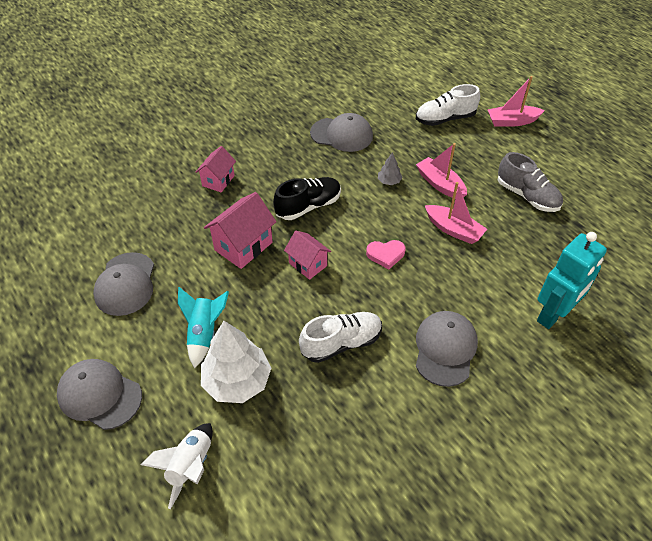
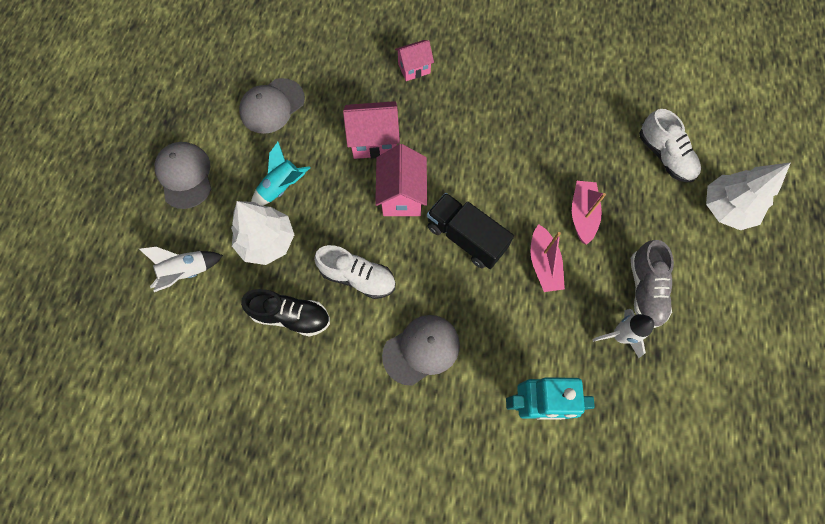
camera: 45 degrees right, 20 degrees up
black shoe [273,177,341,220] -> black shoe moved to [241,289,330,337]
pink house [284,231,331,280] -> pink house [375,144,427,216], size x1.55
grey cap [310,113,373,152] -> none
pink heart [366,240,406,269] -> black truck [427,193,514,269]
grey tree [378,152,402,185] -> none
white shoe [416,84,480,126] -> white shoe turned 150 degrees counterclockwise [639,109,701,183]
pink boat [488,76,545,127] -> white tree [706,163,790,230]
none -> white rocket [592,309,654,358]

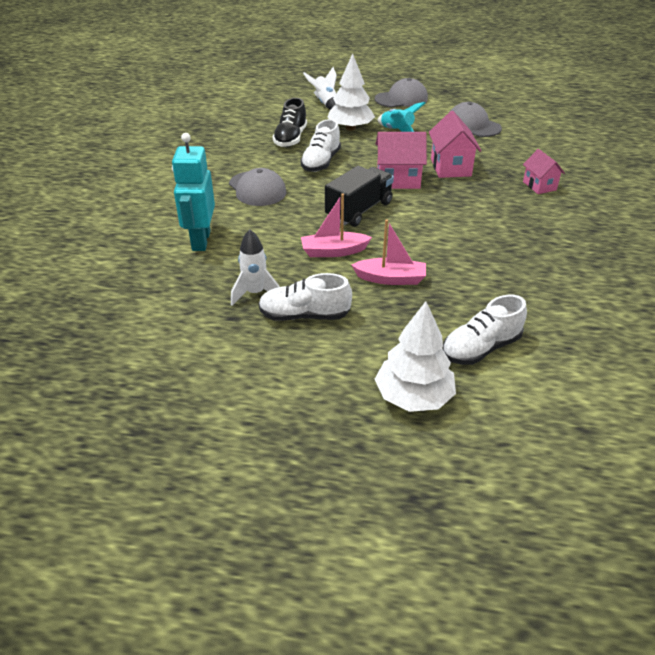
camera: 90 degrees right, 30 degrees down
grey shoe [631,240,674,328] -> white shoe [258,273,352,321]

